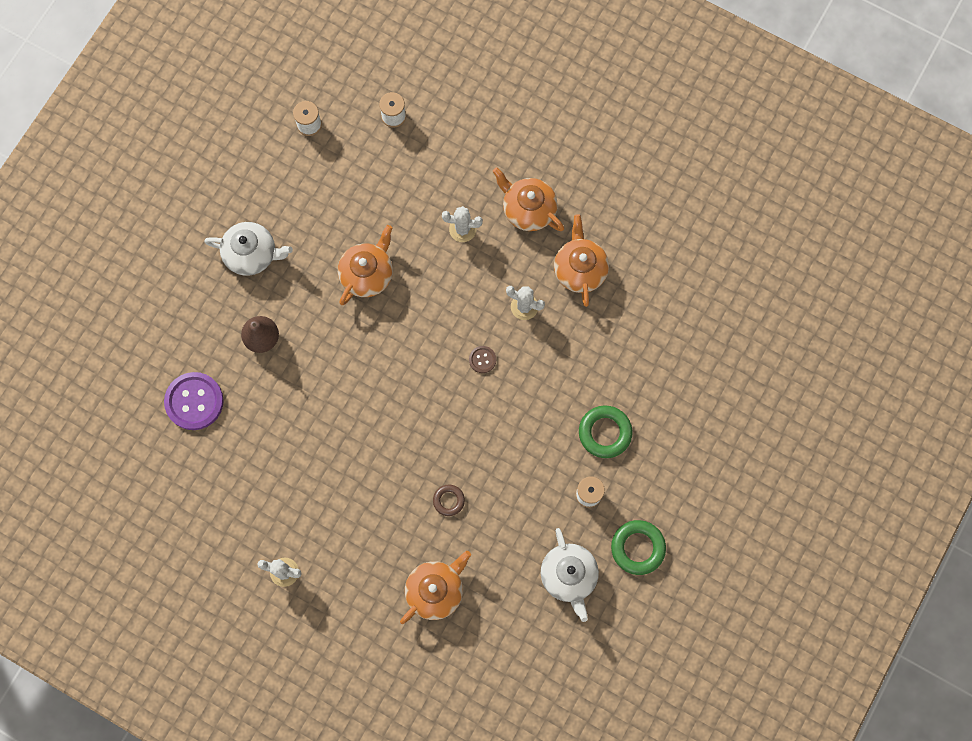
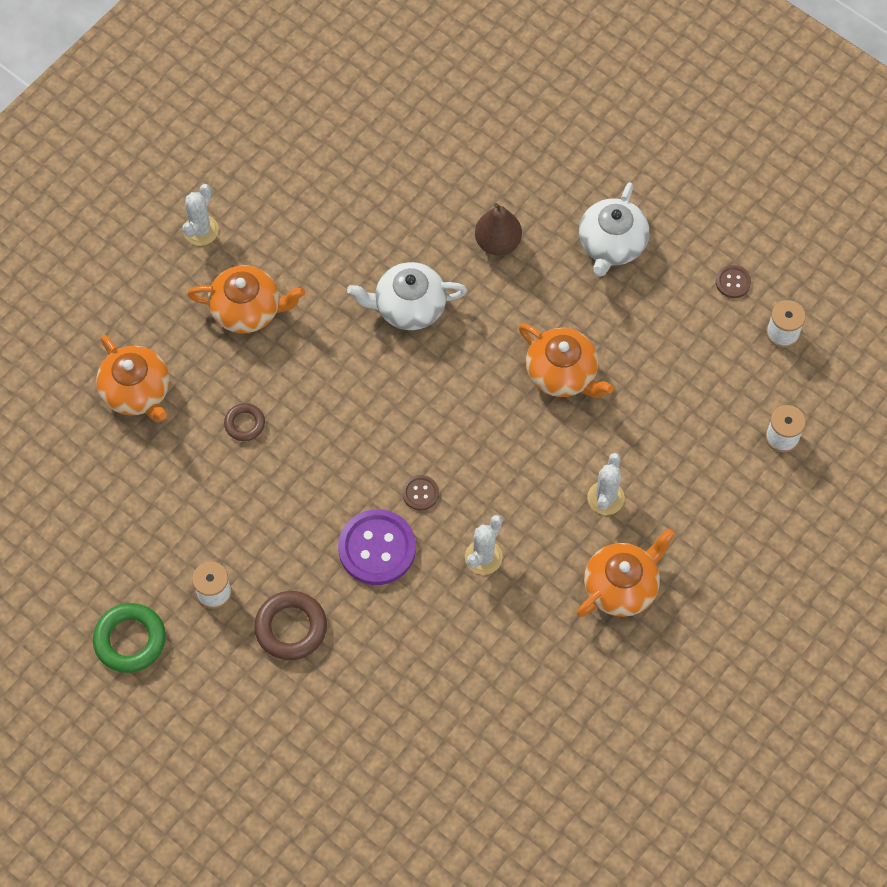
camera: 100 degrees right, 10 degrees down
purple button [164,372,224,430] -> purple button moved to [338,509,416,585]
white teapot [541,528,599,622] -> white teapot moved to [347,262,467,330]
orange teapot [554,214,609,307] -> orange teapot moved to [187,265,305,333]
green ring [579,406,632,458] -> brown ring [254,591,327,660]
none -> brown button [716,265,751,298]

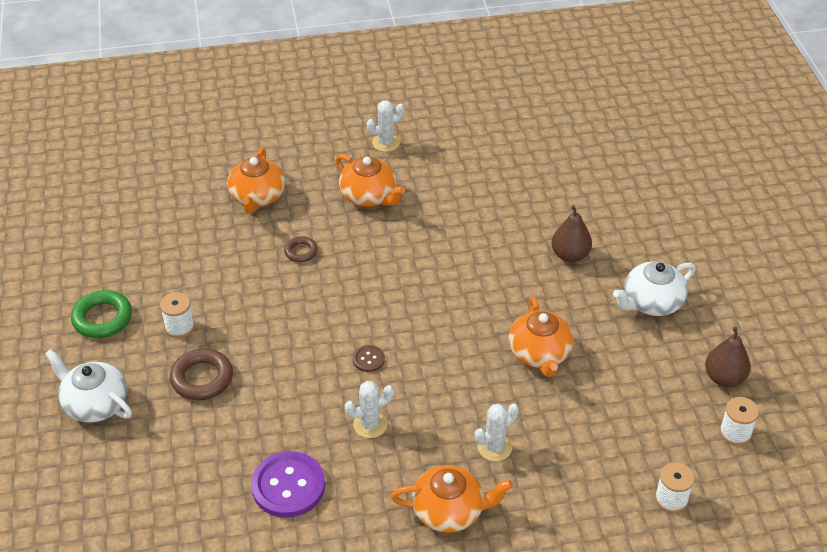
camera: 40 degrees right, 20 degrees down
purple button [338,509,416,585] -> purple button moved to [251,451,325,518]
white teapot [347,262,467,330] -> white teapot moved to [45,349,132,422]
brown button [716,265,751,298] -> brown pear [705,326,751,387]

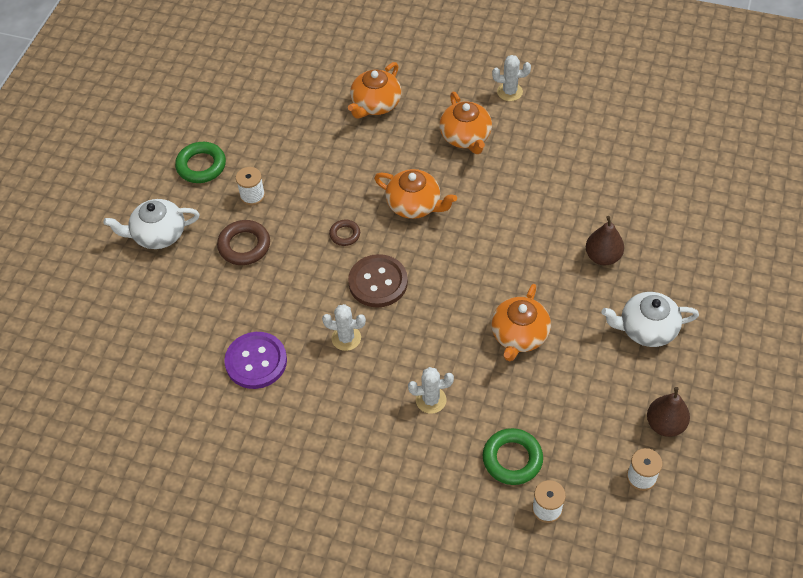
camera: 30 degrees right, 10 degrees up
white teapot [45,349,132,422] -> white teapot turned 75 degrees counterclockwise [103,199,200,249]
brown ring [284,236,318,262] -> brown ring moved to [329,220,360,246]
brown button [353,345,385,372] -> brown button [348,254,408,308], size x2.10
orange teapot [391,465,513,533] -> orange teapot moved to [374,169,457,219]
none -> green ring [483,428,543,485]

